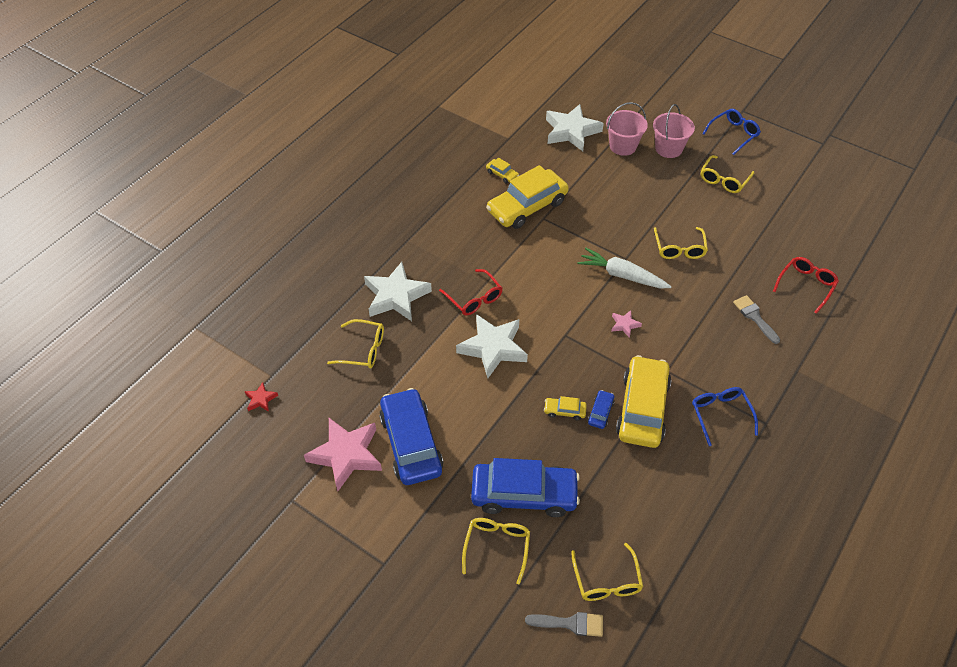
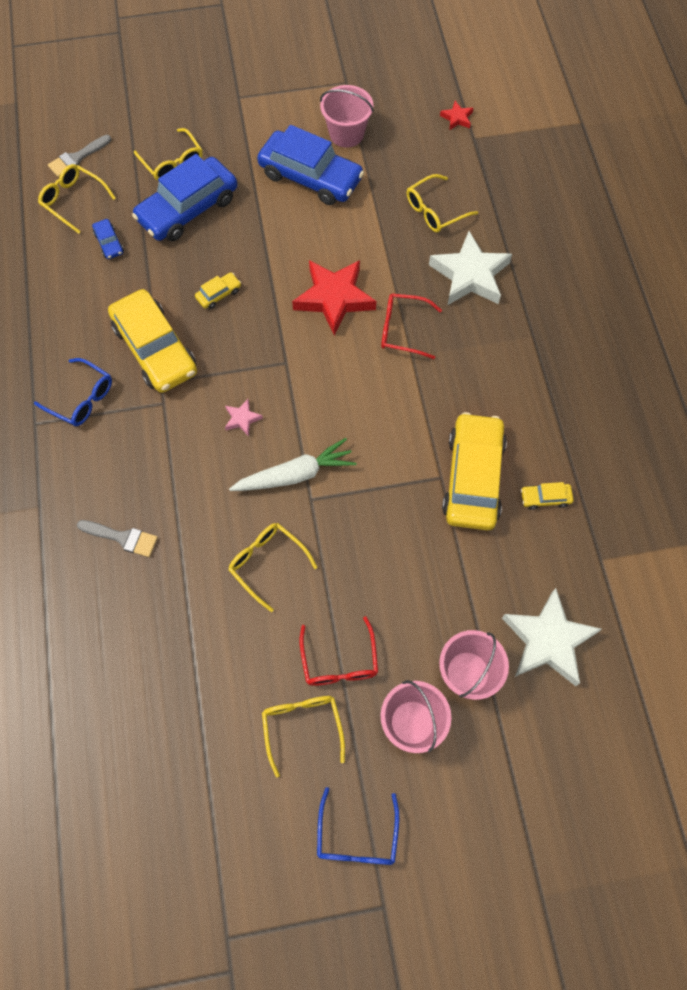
camera: 135 degrees right, 15 degrees up
pink star [304,418,382,491] -> pink bucket [320,85,374,148]
white star [456,314,528,378] -> red star [292,260,376,336]
blue car [588,390,614,429] -> blue car moved to [92,219,124,259]
red glasses [773,257,839,314] -> red glasses moved to [300,616,378,686]

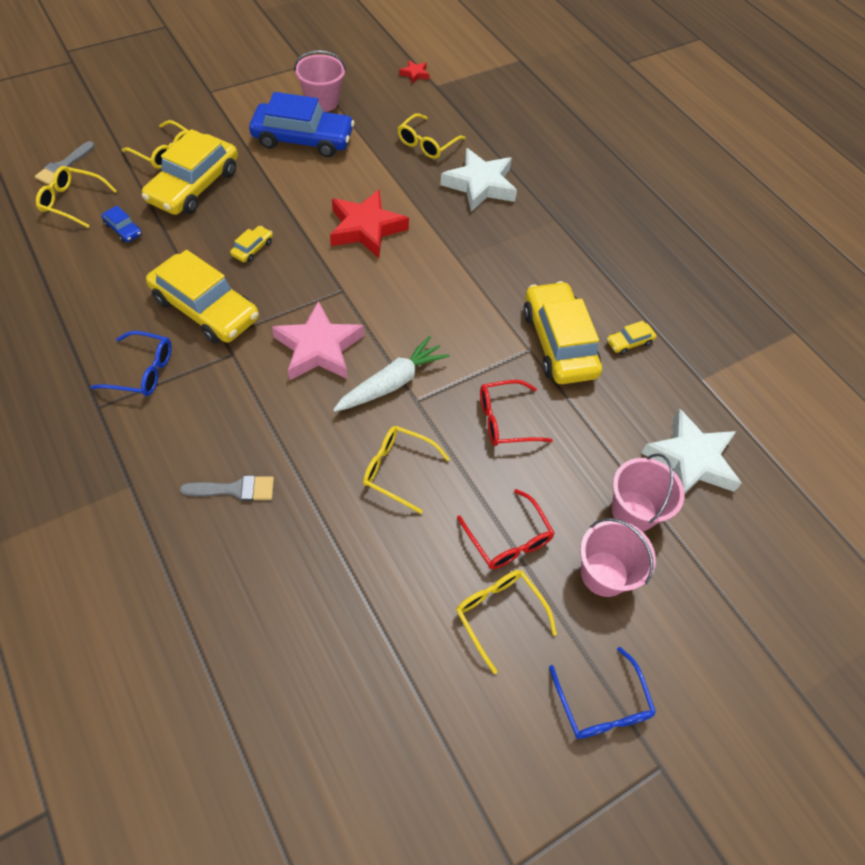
camera: 25 degrees left, 10 degrees down
blue car [132,154,237,241] -> yellow car [142,129,238,215]
pink star [225,399,263,436] -> pink star [272,301,364,380], size x2.25
red glasses [381,294,442,359] -> red glasses moved to [480,380,553,446]

